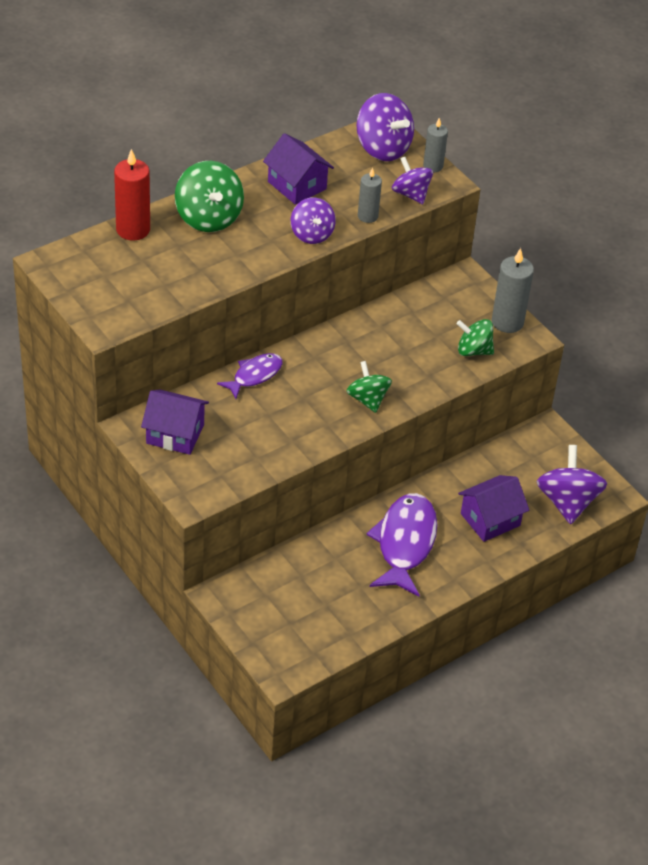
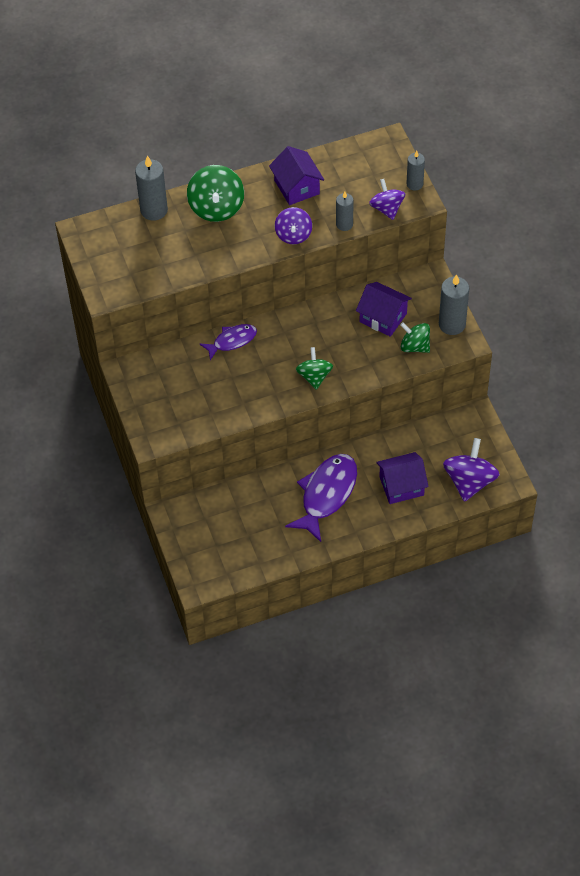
camera: 20 degrees right, 10 degrees up
red candle [114,149,150,241] -> grey candle [135,155,168,221]
purple house [141,389,209,455] -> purple house moved to [356,282,412,337]
purple spinning top [356,93,414,161] -> none

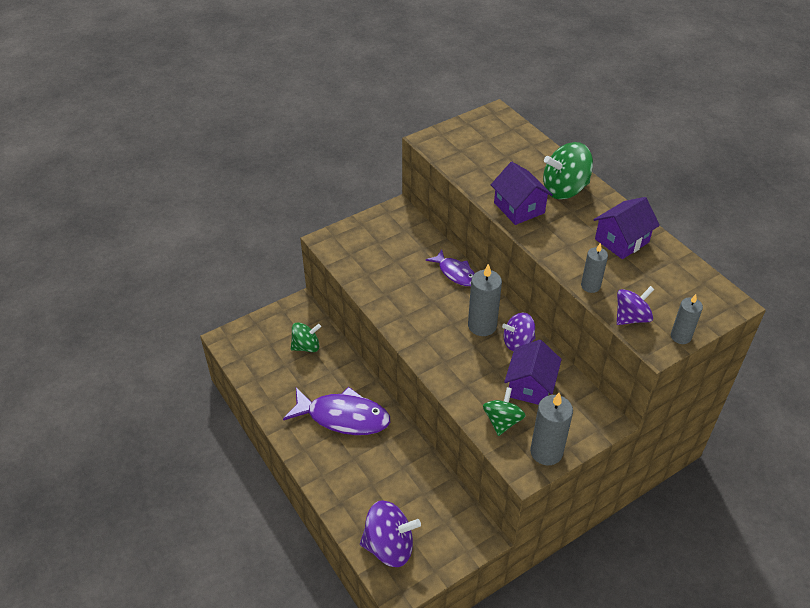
camera: 75 degrees right, 10 degrees down
grey candle [135,155,168,221] -> grey candle moved to [468,264,502,336]
purple spinning top [275,207,312,244] -> purple spinning top moved to [502,313,535,351]
green spinning top [296,347,333,390] -> green spinning top moved to [291,322,321,352]
purple house [376,452,429,504] -> purple house moved to [491,162,553,225]

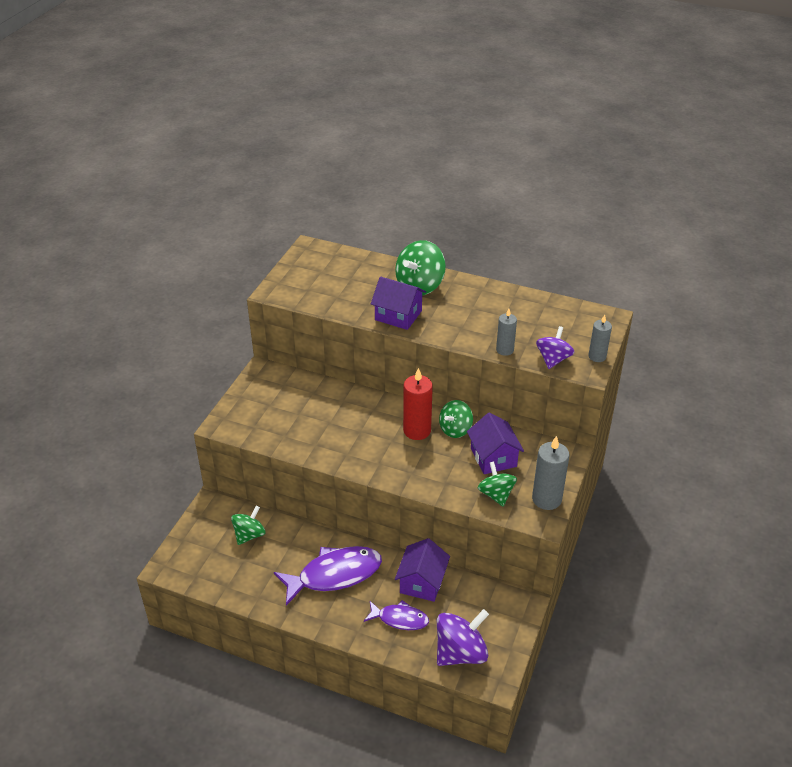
camera: 35 degrees left, 5 degrees down
purple fish [426,250,475,286] -> purple fish moved to [364,600,429,630]
grey candle [468,264,502,336] -> red candle [403,368,433,440]
purple spinning top [502,313,535,351] -> green spinning top [439,400,473,438]
purple house [593,197,660,259] -> purple house moved to [395,538,450,602]

